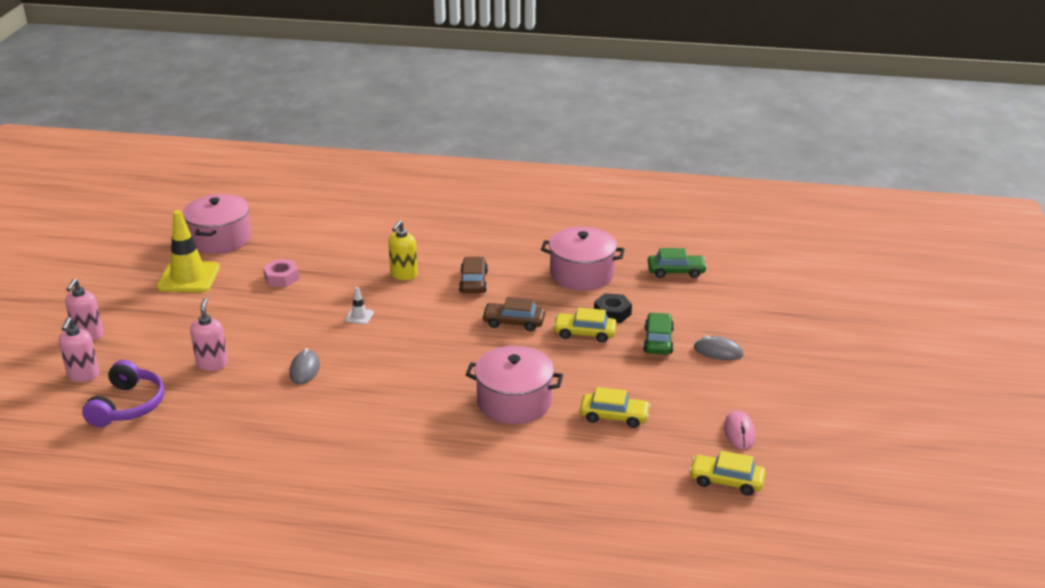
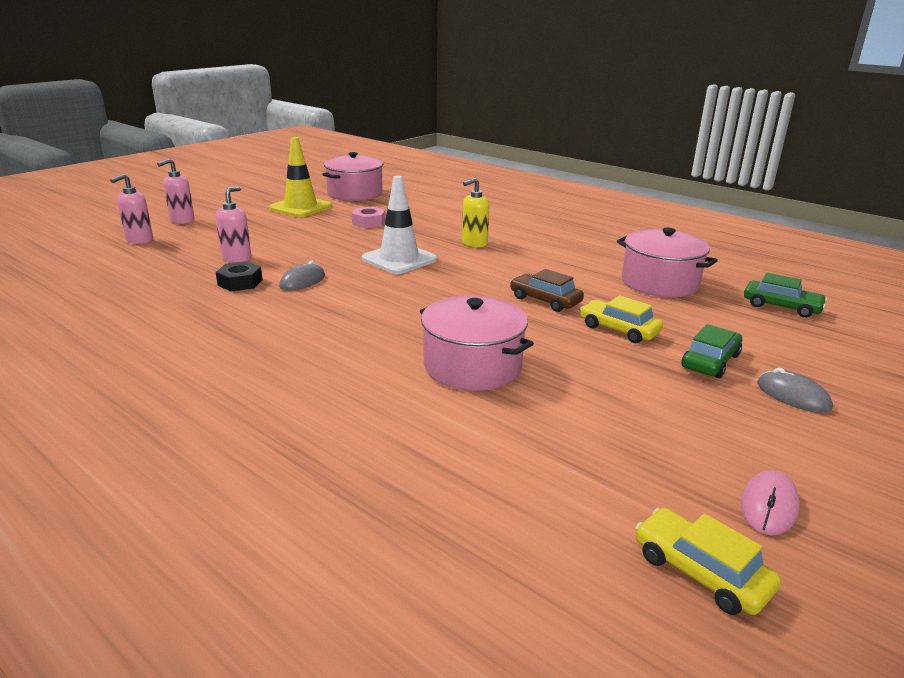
camera: 30 degrees right, 5 degrees down
purple headphones [82,360,164,427] -> none
white traffic cone [345,287,374,324] -> white traffic cone [362,176,437,274], size x2.31
brown car [459,257,488,293] -> none
yellow car [580,387,651,428] -> none
black nut [594,293,632,323] -> black nut moved to [216,261,263,292]

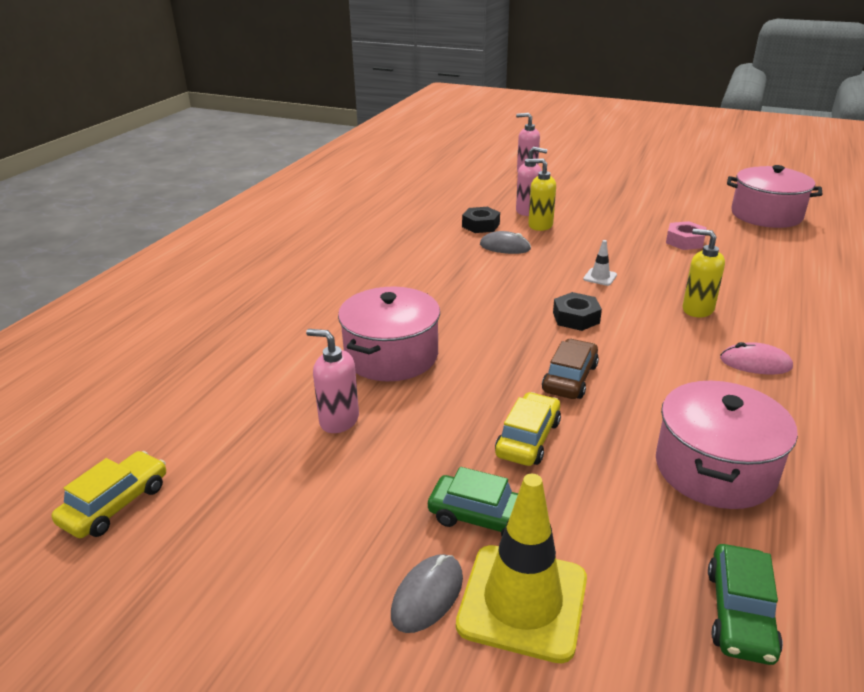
camera: 75 degrees right, 5 degrees up
pink soap dispenser [157,158,195,224] -> pink soap dispenser moved to [306,329,359,433]
yellow traffic cone [269,137,332,217] -> yellow traffic cone moved to [456,474,587,663]
white traffic cone [362,176,437,274] -> white traffic cone [583,240,617,286], size x0.43
pink mouse [741,470,800,535] -> pink mouse moved to [720,342,793,374]
none -> yellow soap dispenser [528,158,556,231]
none -> black nut [553,292,602,331]

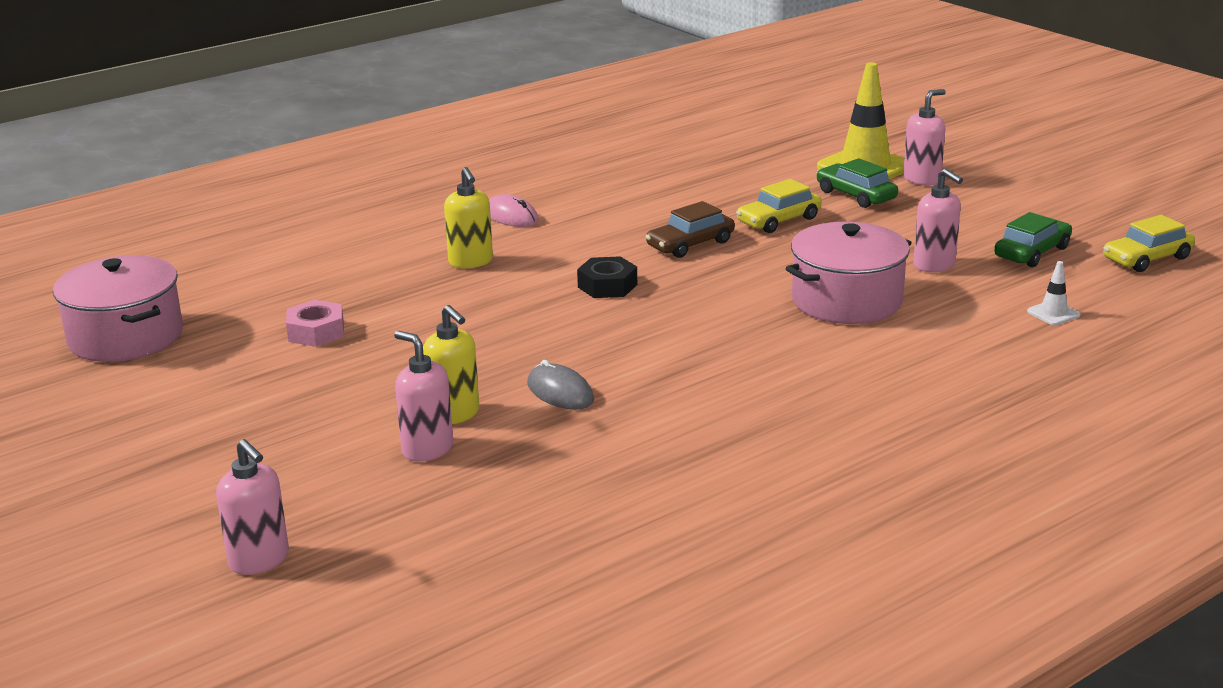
camera: 150 degrees left, 5 degrees down
grey mouse [391,554,463,633] -> pink soap dispenser [903,89,946,185]
black nut [462,207,500,233] -> none
white traffic cone [583,240,617,286] -> white traffic cone moved to [1027,261,1080,325]
pink pot [656,381,798,509] -> none
green car [708,544,783,665] -> green car moved to [994,212,1072,267]

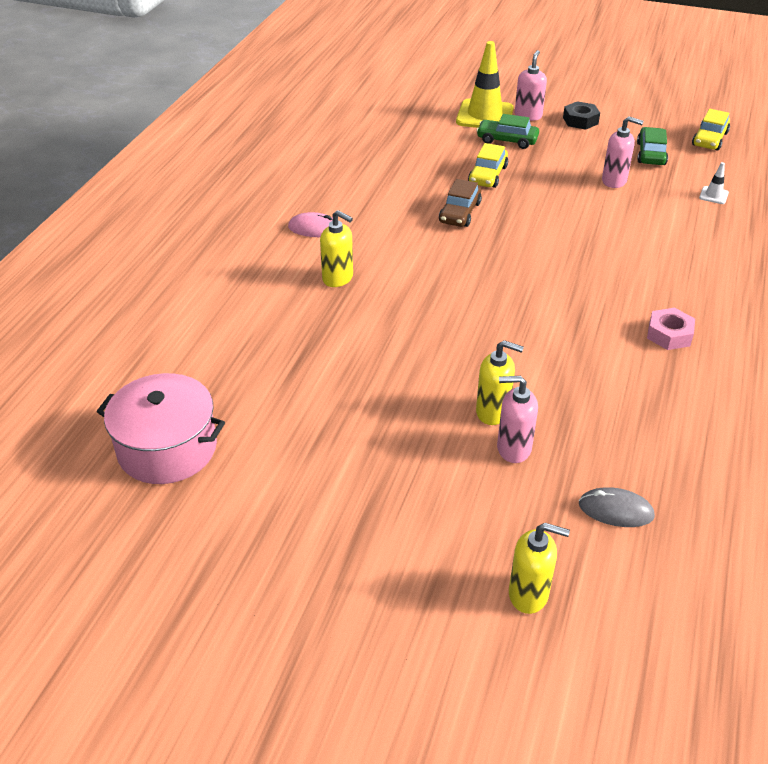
camera: 35 degrees left, 15 degrees up
pink soap dispenser [216,439,289,575] -> yellow soap dispenser [509,523,570,614]
pink nut [286,300,344,347] -> pink nut moved to [647,308,695,350]
grey mouse [527,360,594,410] -> grey mouse moved to [579,487,655,527]
black nut [577,256,637,298] -> black nut moved to [563,101,600,130]
pink pot [785,222,912,324] -> none

